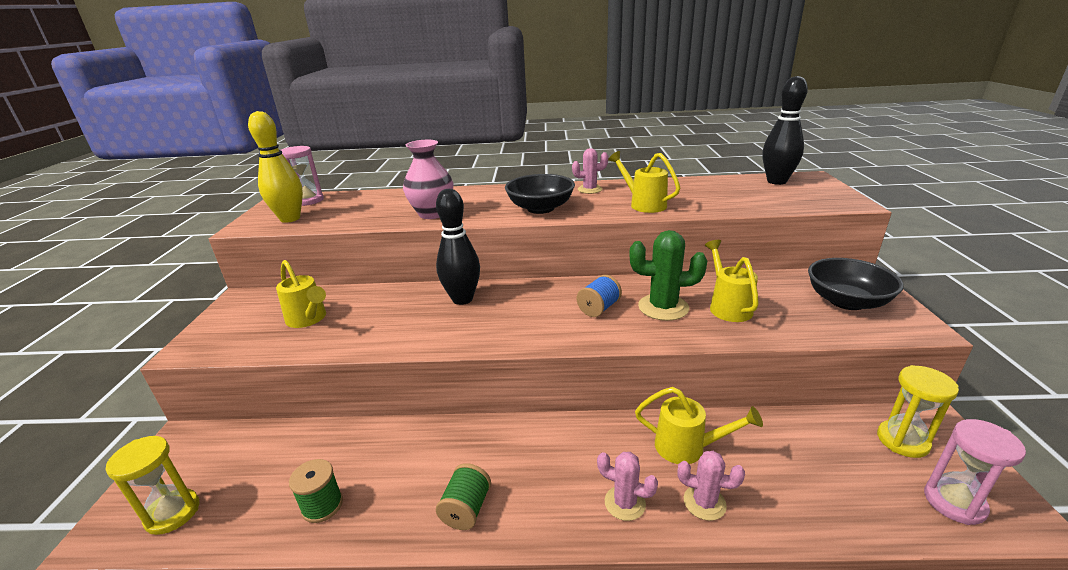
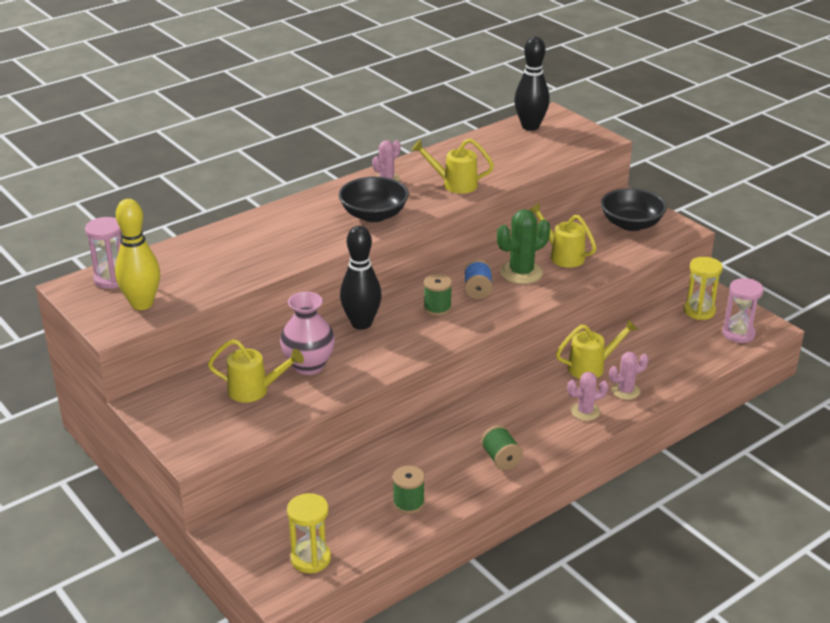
camera: 40 degrees left, 5 degrees up
pink vase [403,140,453,219] -> pink vase moved to [280,292,335,375]
none -> green spool [423,274,452,316]

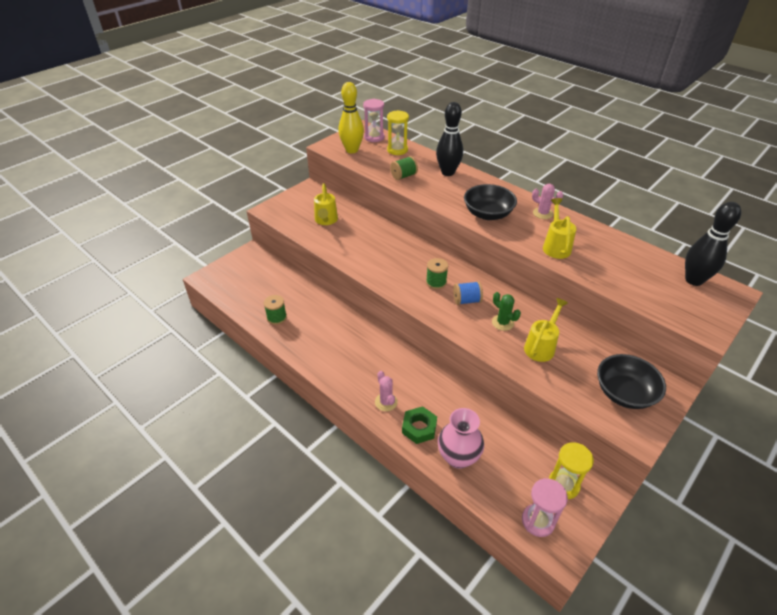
camera: 80 degrees right, 10 degrees up
pink vase [280,292,335,375] -> pink vase moved to [438,408,484,469]
yellow hourglass [287,493,331,573] -> yellow hourglass moved to [387,110,409,155]
black bowling pin [340,226,382,330] -> black bowling pin moved to [436,102,463,176]
green spool [481,425,523,470] -> green spool moved to [390,156,418,180]
green cactus [497,209,550,284] -> green cactus [492,292,521,331], size x0.63
yellow watering can [556,319,638,379] -> none
pink cactus [609,352,649,400] -> green nut [402,406,437,444]

